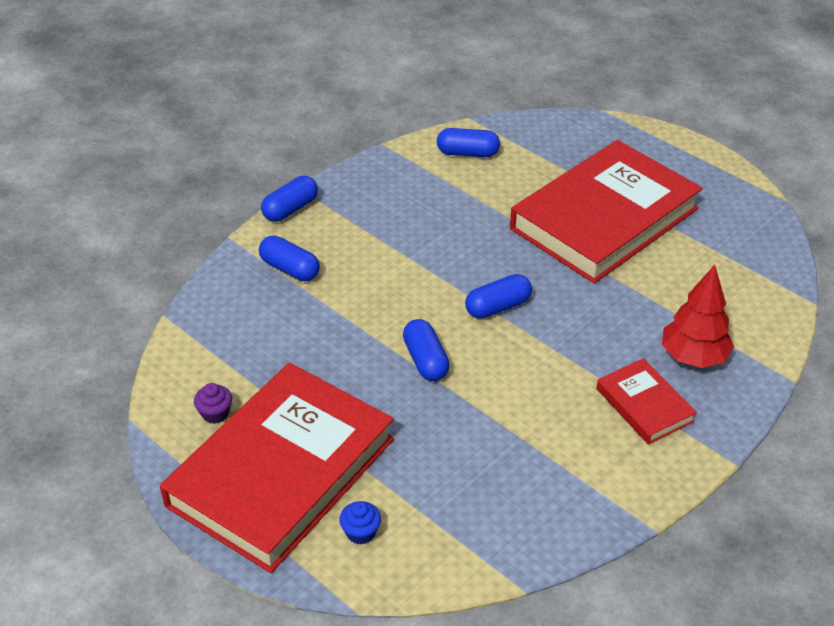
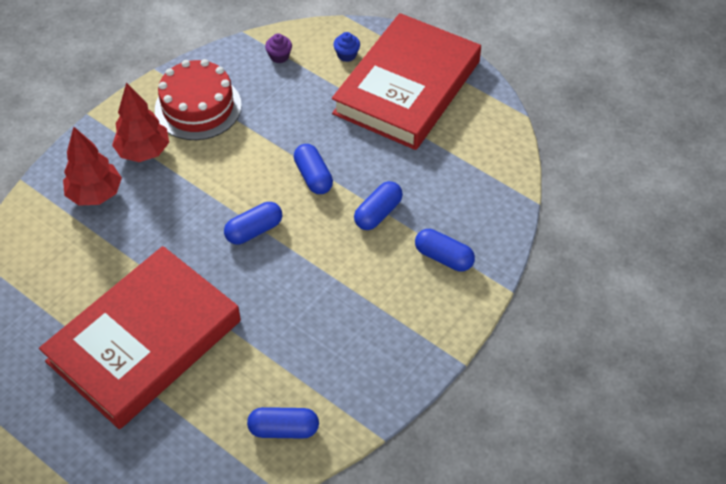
camera: 175 degrees right, 10 degrees up
purple cupcake [194,383,232,424] -> purple cupcake moved to [265,33,292,63]
blue capsule [261,176,318,222] -> blue capsule moved to [354,181,403,230]
red book [597,358,697,445] -> red tree [112,82,169,162]
none -> red cake [155,59,242,140]

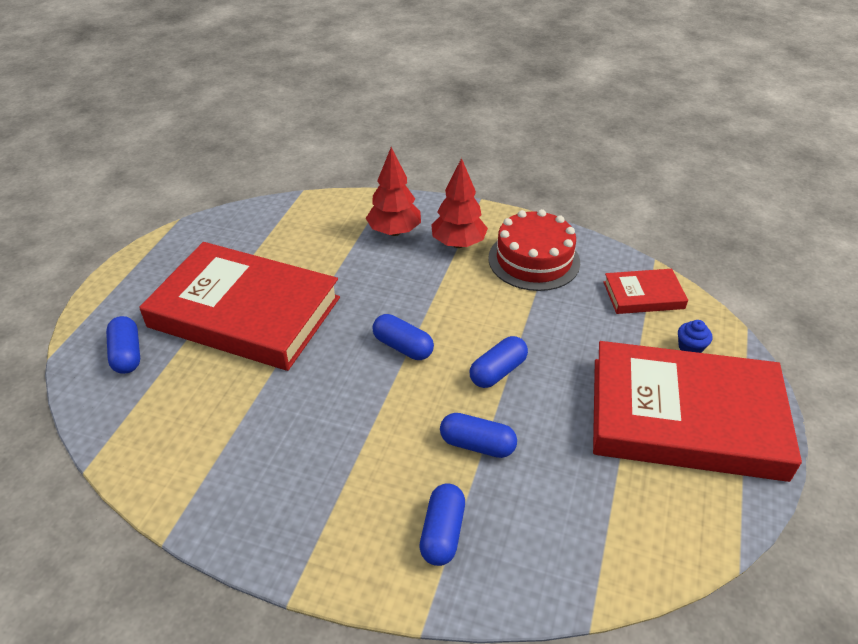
camera: 70 degrees right, 10 degrees down
blue capsule [247,407,319,439] -> blue capsule moved to [106,316,140,374]
purple cupcake [265,33,292,63] -> red book [603,269,688,314]

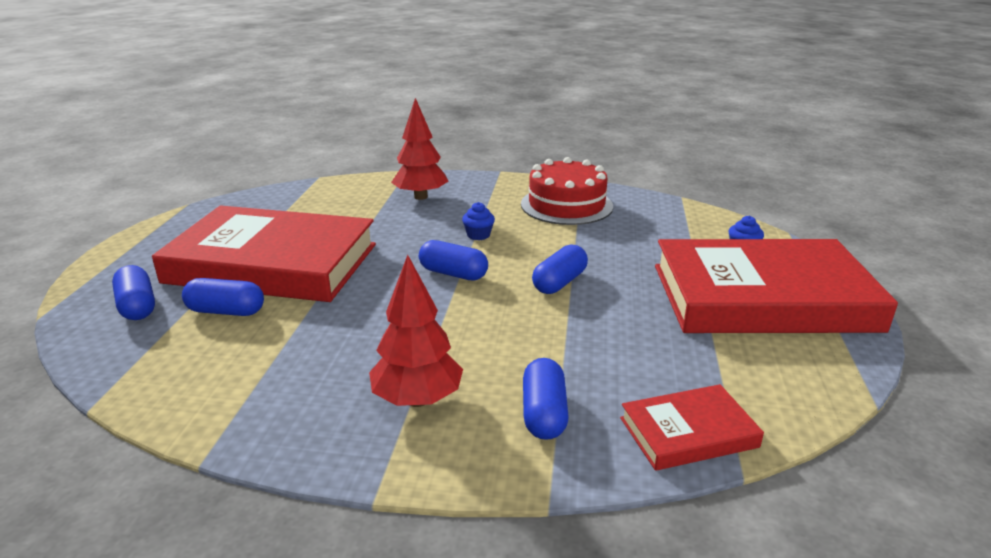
camera: 10 degrees left, 15 degrees down
red tree [431,158,488,248] -> red tree moved to [369,255,463,407]
blue capsule [440,413,517,458] -> blue capsule moved to [182,278,264,316]
red book [603,269,688,314] -> red book moved to [620,384,764,471]
none -> blue cupcake [462,202,495,240]

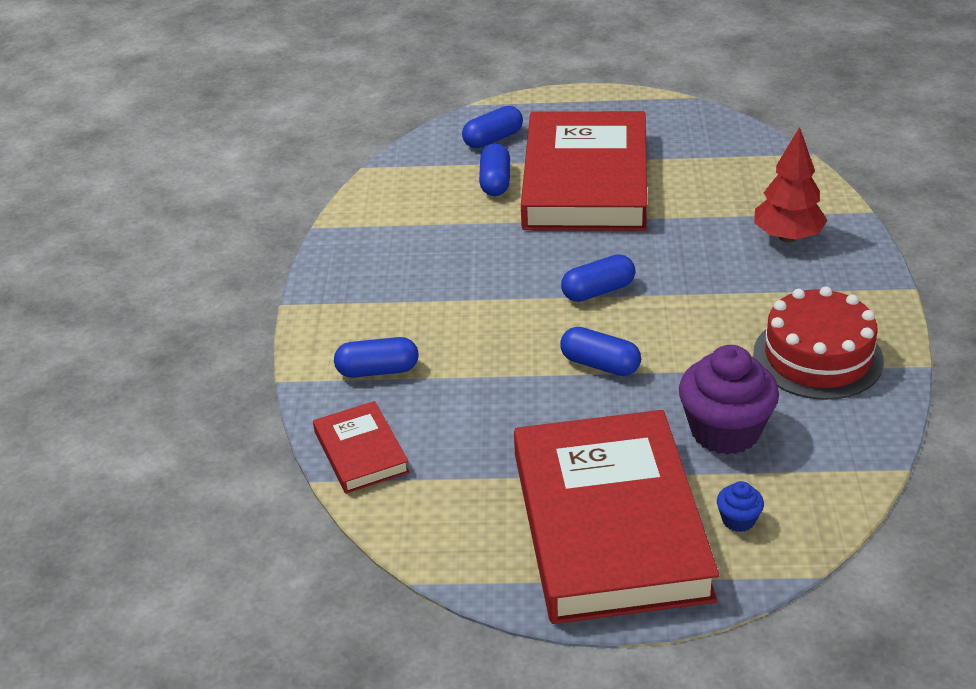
camera: 85 degrees right, 10 degrees up
red tree [369,255,463,407] -> none
blue capsule [419,240,488,280] -> blue capsule turned 45 degrees clockwise [561,254,635,302]
blue cupcake [462,202,495,240] -> none
none -> purple cupcake [679,345,779,455]

